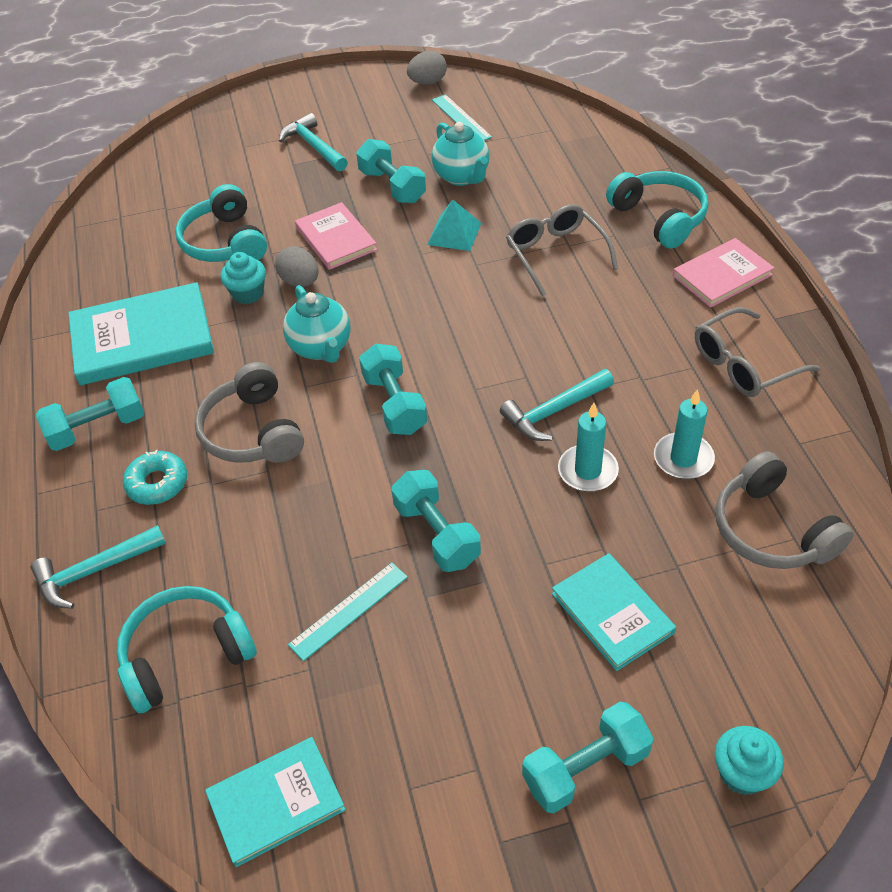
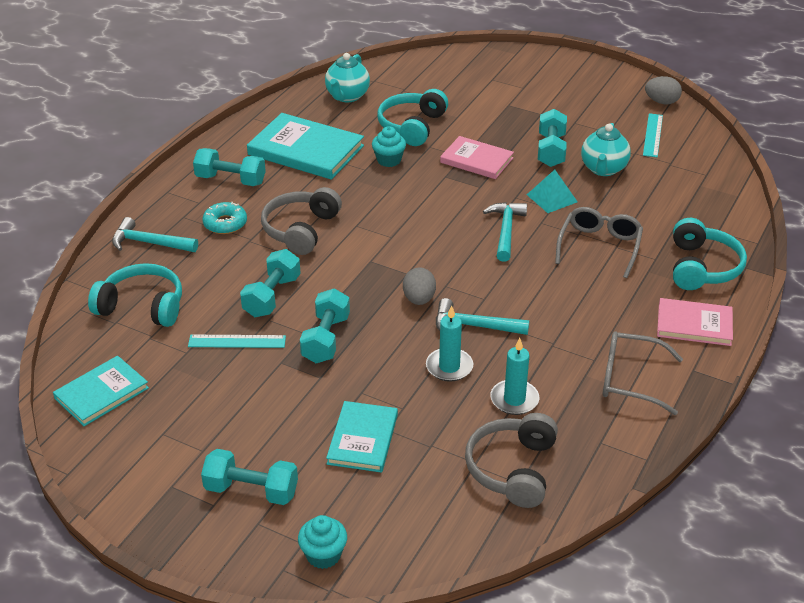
camera: 40 degrees right, 10 degrees down
turquoise book [205,737,346,867] -> turquoise book turned 60 degrees counterclockwise [53,356,149,426]
grey egg [275,246,319,287] -> grey egg moved to [403,267,436,305]
turquoise hammer [279,113,348,171] -> turquoise hammer moved to [483,202,527,262]
turquoise teapot [283,285,351,363] -> turquoise teapot moved to [325,53,370,102]
pink book [295,202,377,270] -> pink book turned 75 degrees counterclockwise [440,136,514,179]
turquoise dumbbell [359,344,427,435] -> turquoise dumbbell moved to [240,249,301,317]

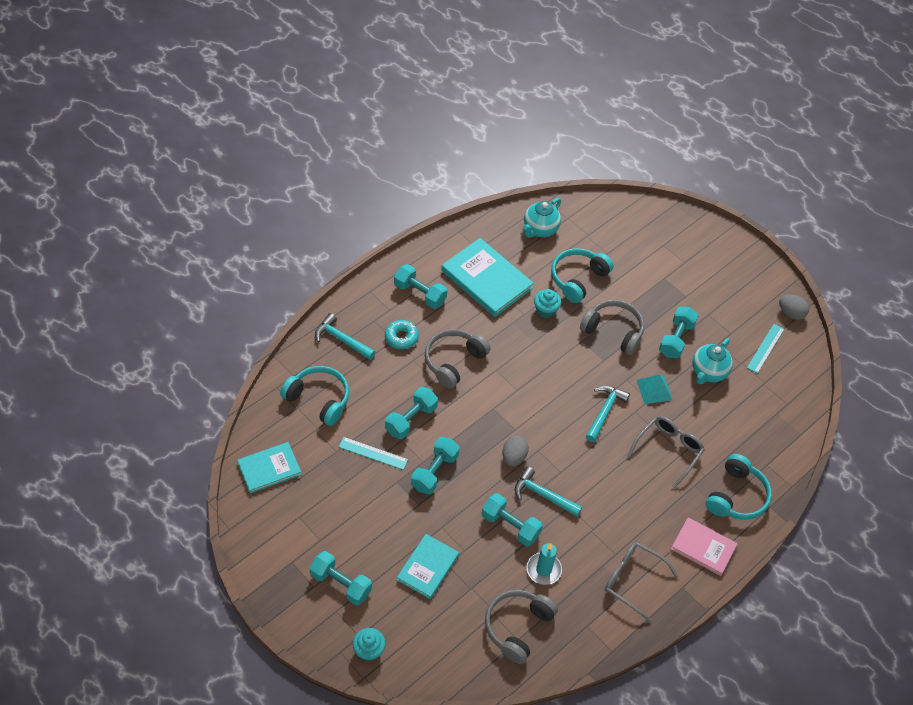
camera: 15 degrees right, 15 degrees up
turquoise candle [426,305,473,382] -> turquoise dumbbell [482,493,543,546]
pink book [440,136,514,179] -> grey headphones [580,300,644,355]

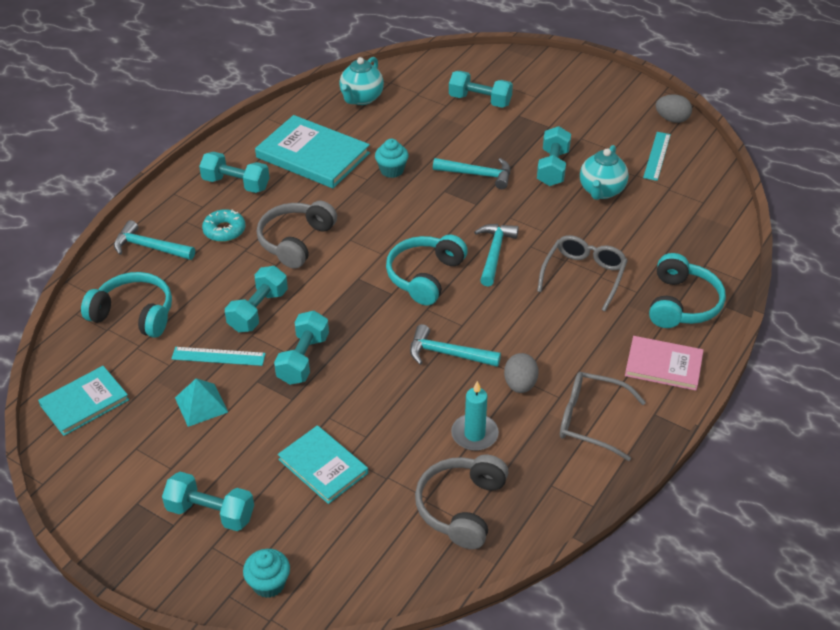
camera: 10 degrees left, 10 degrees down
turquoise book [397,534,459,599] -> turquoise book turned 60 degrees counterclockwise [278,425,368,504]
turquoise dumbbell [482,493,543,546] -> turquoise dumbbell moved to [449,71,513,108]
grey egg [502,436,529,466] -> grey egg moved to [504,353,538,393]
turquoise headphones [551,248,613,303] -> turquoise headphones moved to [386,235,468,305]
grey headphones [580,300,644,355] -> turquoise hammer [433,158,510,189]
turquoise pyramid [637,375,672,404] -> turquoise pyramid moved to [175,379,228,427]

